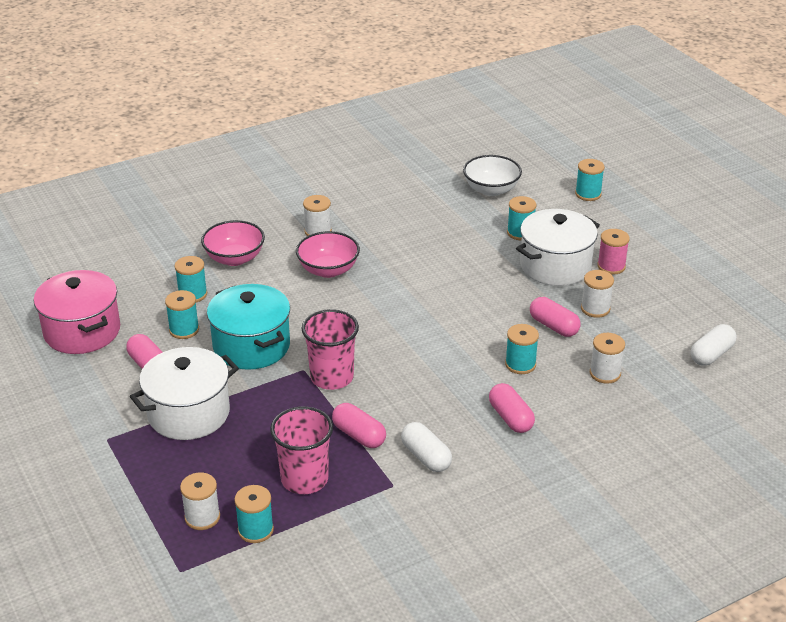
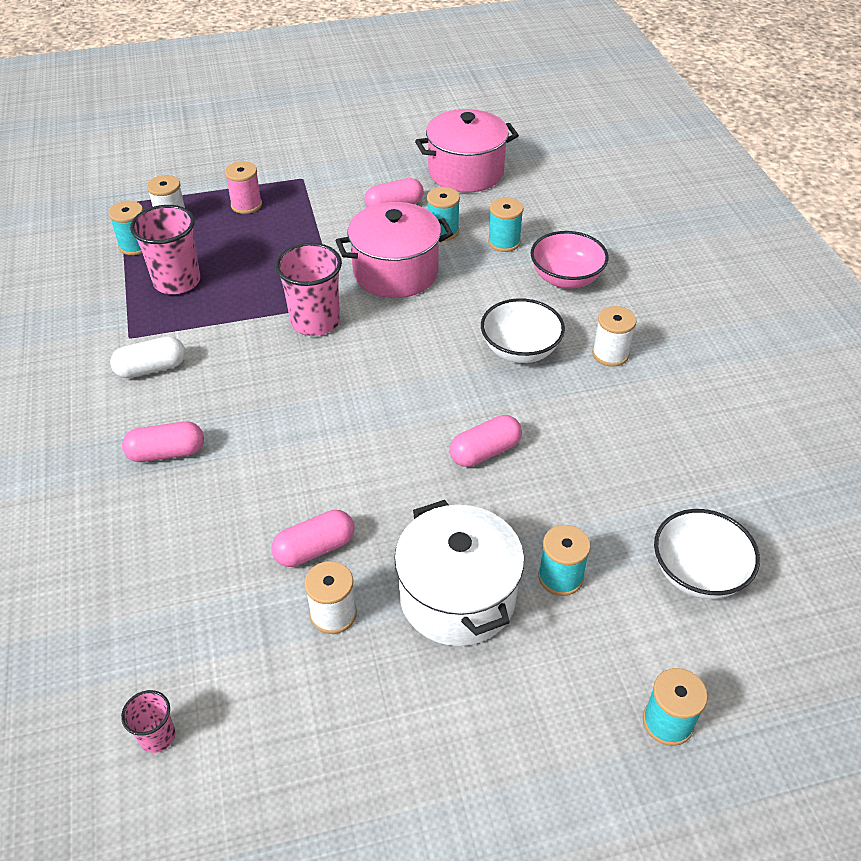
camera: 105 degrees right, 10 degrees up
white pot [130,347,239,440] -> none
turquoise pot [207,284,290,370] -> pink pot [335,202,453,298]
pink bowl [296,231,360,278] -> white bowl [481,298,565,363]
pink capsule [332,403,386,448] -> pink capsule moved to [450,415,522,467]
turquoise spool [505,324,539,374] -> none
white spool [590,333,625,384] -> none
pink spool [597,229,630,275] -> pink spool moved to [225,161,262,214]
white capsule [691,324,737,366] -> pink cup [121,690,175,753]

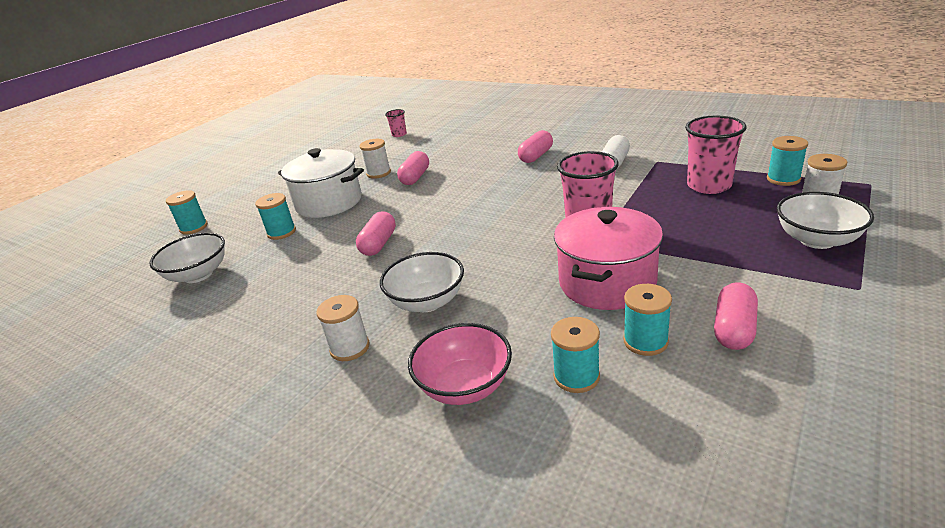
camera: 140 degrees right, 15 degrees down
pink spool [225,161,262,214] -> white bowl [777,192,874,249]
pink pot [415,109,519,193] -> none

